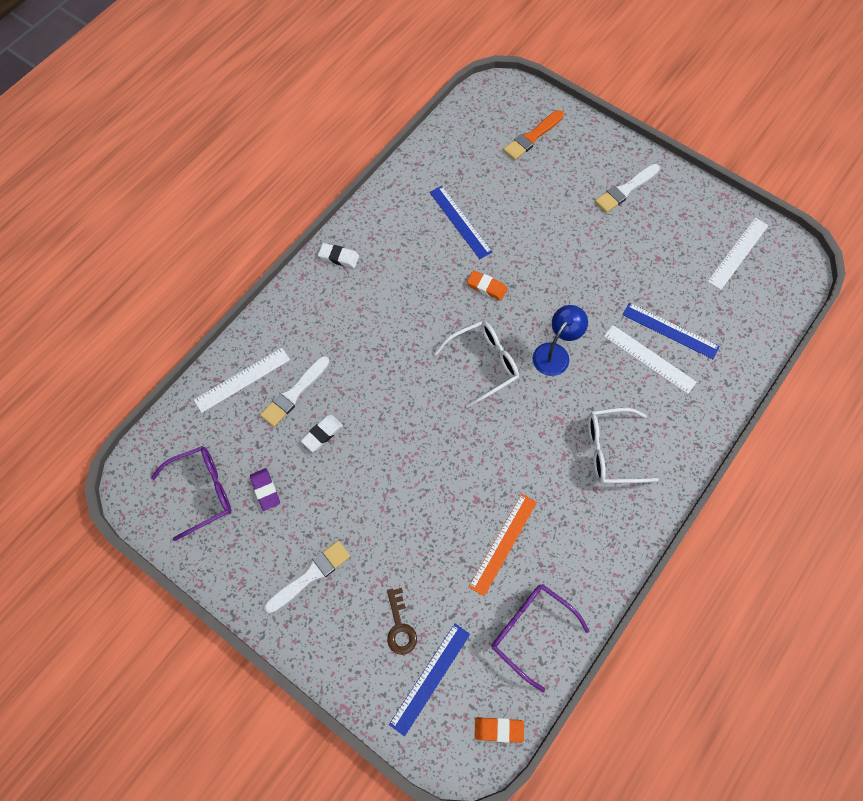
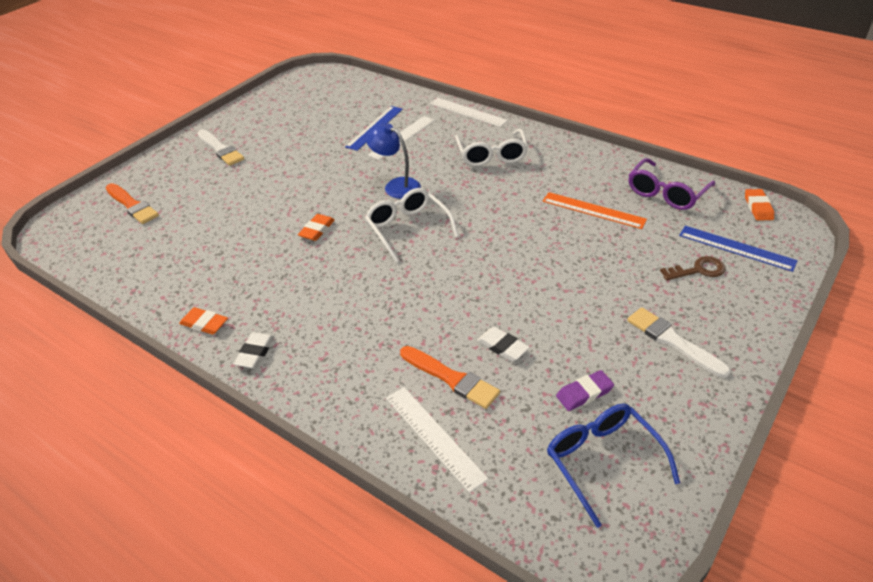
camera: 90 degrees left, 25 degrees down
purple glasses [151,446,231,541] -> blue glasses [547,404,680,528]
white brush [260,356,330,427] -> orange brush [400,346,500,409]
blue ruler [430,186,492,259] -> none
white ruler [707,218,769,290] -> white ruler moved to [430,98,508,127]
none -> orange eraser [179,307,228,335]

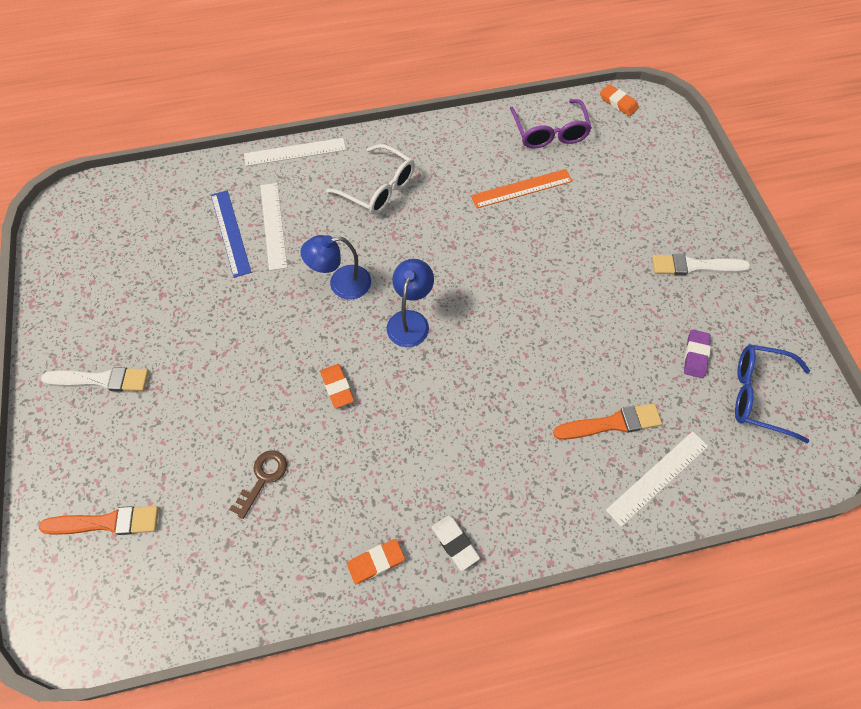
camera: 50 degrees left, 20 degrees up
white glasses [365,188,459,262] -> blue lamp [387,259,434,347]
white ruler [386,387,488,493] -> white ruler turned 45 degrees counterclockwise [606,431,708,527]
white eraser [477,327,530,361] -> none
brown key [660,256,726,281] -> brown key moved to [229,450,287,519]
blue ruler [679,226,798,272] -> none

